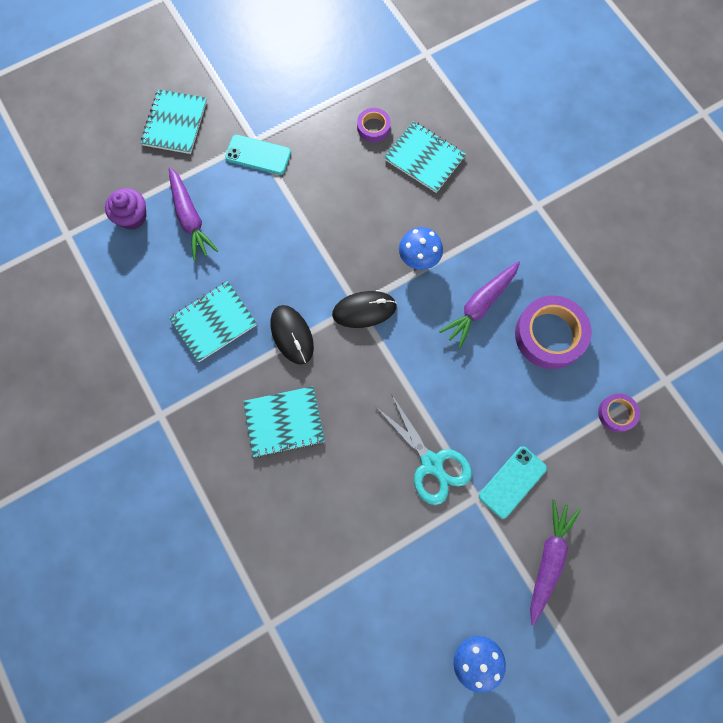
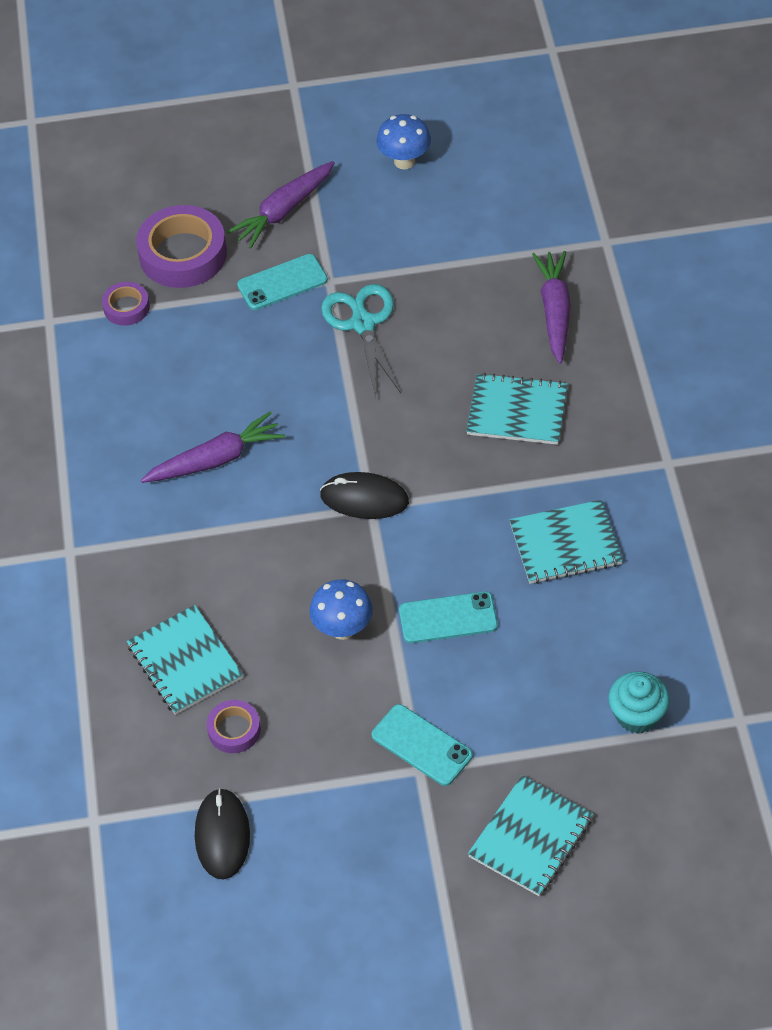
camera: 155 degrees left, 20 degrees down
purple cupcake [105,188,146,230] -> turquoise cupcake [608,671,670,734]
purple carrot [169,167,218,261] -> purple carrot moved to [532,251,571,364]
black mouse [270,305,314,365] -> black mouse moved to [195,788,250,879]
blue mushroom [399,227,443,270] -> blue mushroom moved to [309,579,373,640]
purple tape [515,296,592,369] -> purple tape moved to [136,205,227,288]
none -> turquoise phone [399,591,498,643]

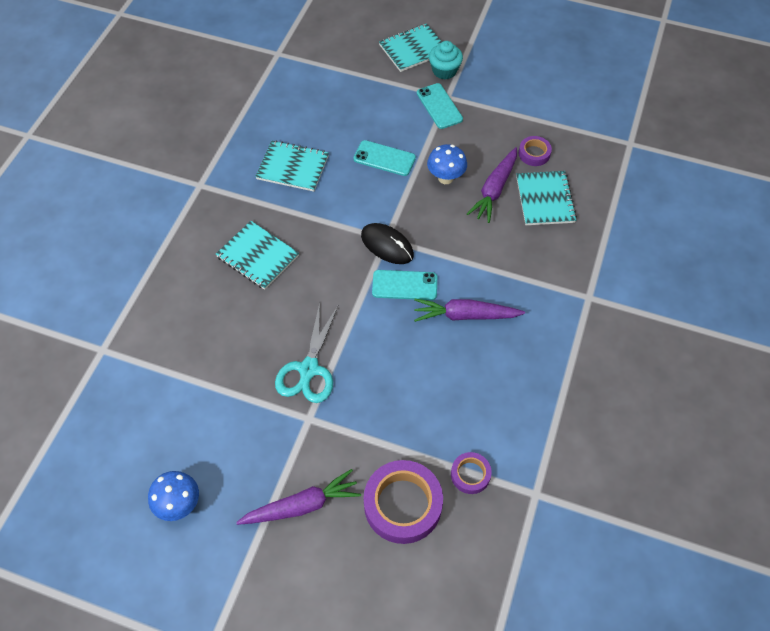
camera: 155 degrees left, 5 degrees up
black mouse [195,788,250,879] -> none
turquoise phone [237,254,328,310] -> turquoise phone moved to [372,270,437,300]
purple carrot [532,251,571,364] -> purple carrot moved to [467,147,517,223]
turquoise cupcake [608,671,670,734] -> turquoise cupcake moved to [429,41,463,80]

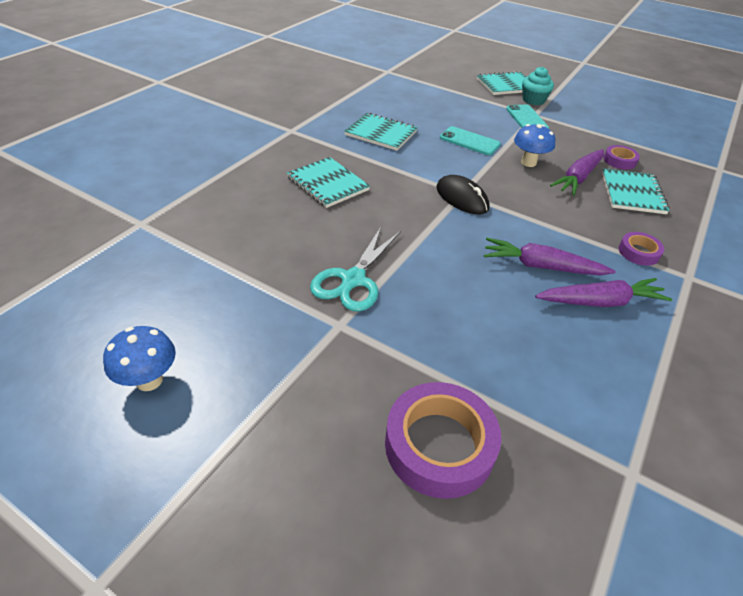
camera: 10 degrees right, 15 degrees down
purple carrot [236,469,361,525] -> purple carrot moved to [535,278,672,307]
turquoise phone [372,270,437,300] -> none
purple tape [451,452,492,494] -> purple tape moved to [619,232,664,266]

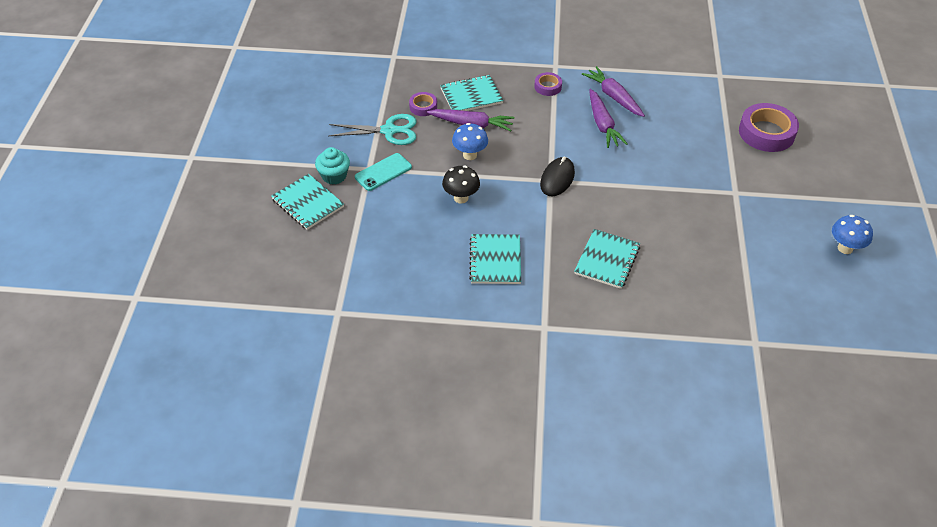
camera: 115 degrees left, 5 degrees up
turquoise scissors [310,227,401,312] -> turquoise scissors moved to [329,114,417,145]
turquoise phone [440,126,501,155] -> black mushroom [442,165,480,204]

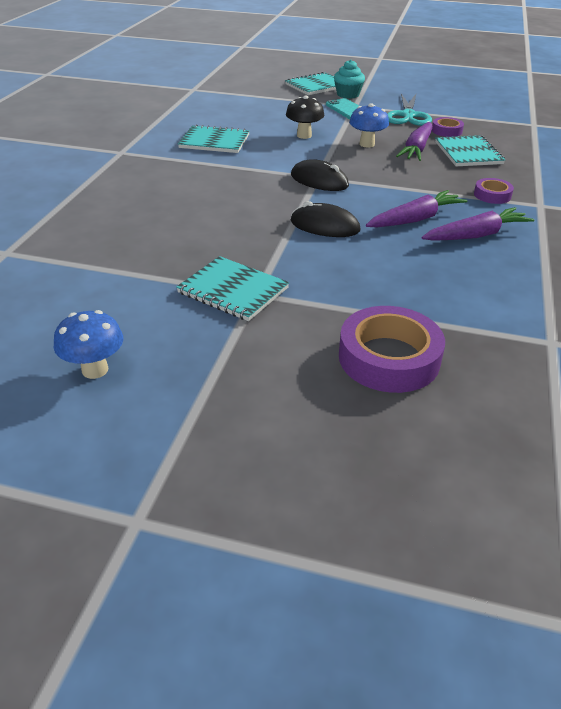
camera: 100 degrees right, 10 degrees down
turquoise notebook [574,229,640,289] -> turquoise notebook moved to [176,256,289,321]
purple carrot [589,89,628,148] -> purple carrot turned 150 degrees clockwise [366,190,468,227]
none -> black mouse [290,201,360,237]

